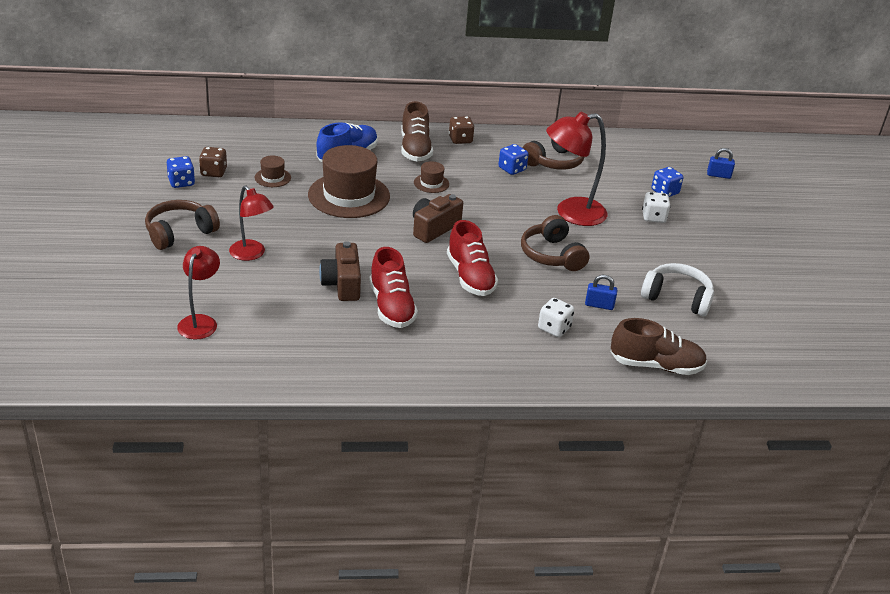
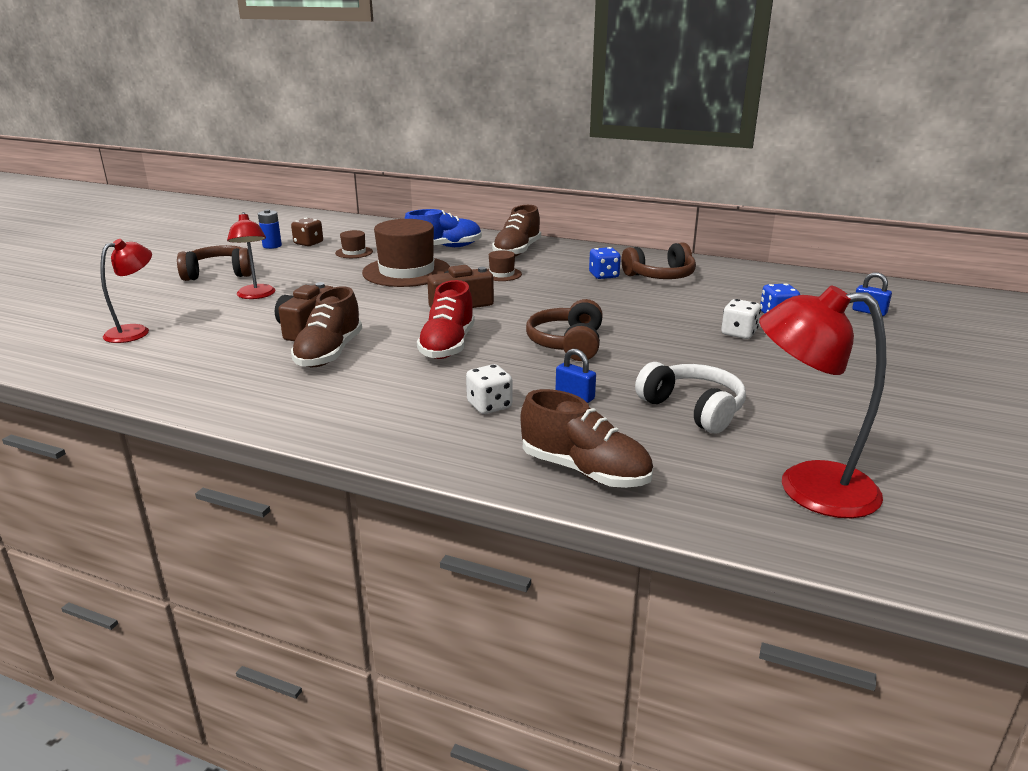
camera: 30 degrees right, 10 degrees down
blue dice [167,156,195,188] -> blue battery [258,209,282,249]
red shoe [369,247,418,328] -> brown shoe [291,286,362,367]
brown dice [449,116,475,144] -> none
red lamp [546,112,607,226] -> red lamp moved to [759,285,886,518]

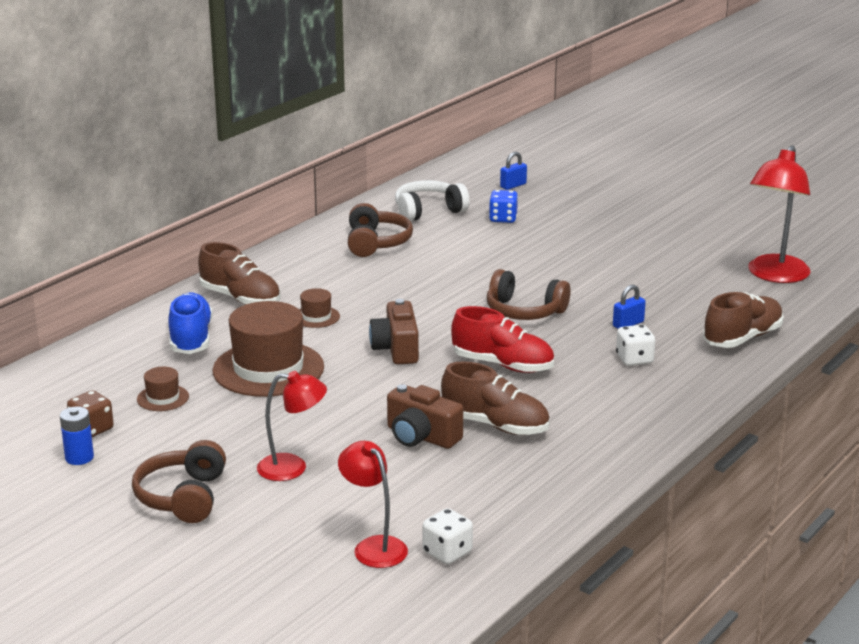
camera: 75 degrees left, 0 degrees up
blue dice [589,247,621,279] -> none
white headphones [635,362,746,433] -> white headphones moved to [395,180,470,221]
white dice [721,299,761,339] -> white dice moved to [423,508,473,564]

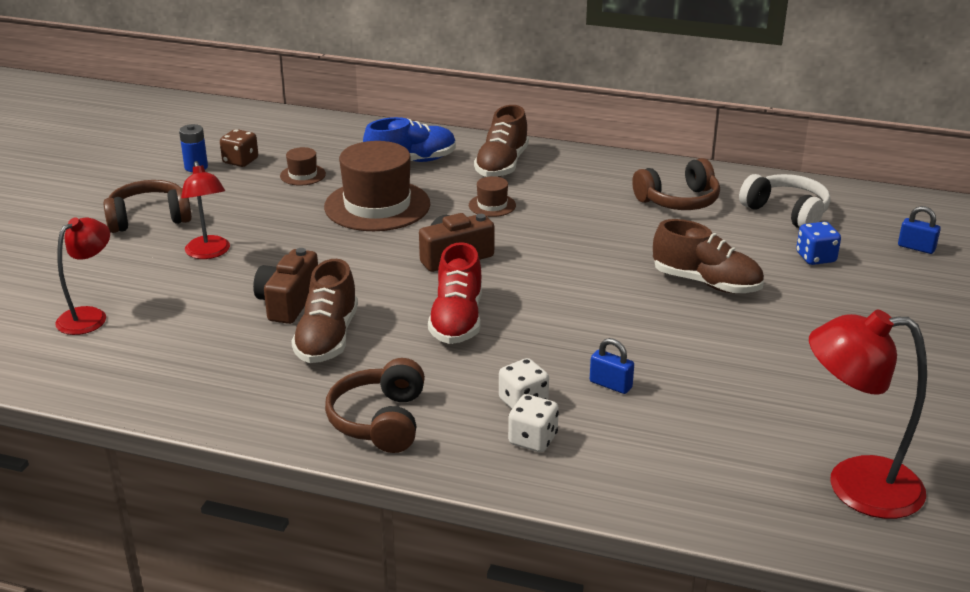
camera: 70 degrees right, 5 degrees up
white dice [423,508,473,564] -> white dice moved to [508,394,559,452]
brown headphones [487,269,571,320] -> brown headphones moved to [325,358,425,453]
brown shoe [703,292,783,348] -> brown shoe moved to [653,219,764,294]

